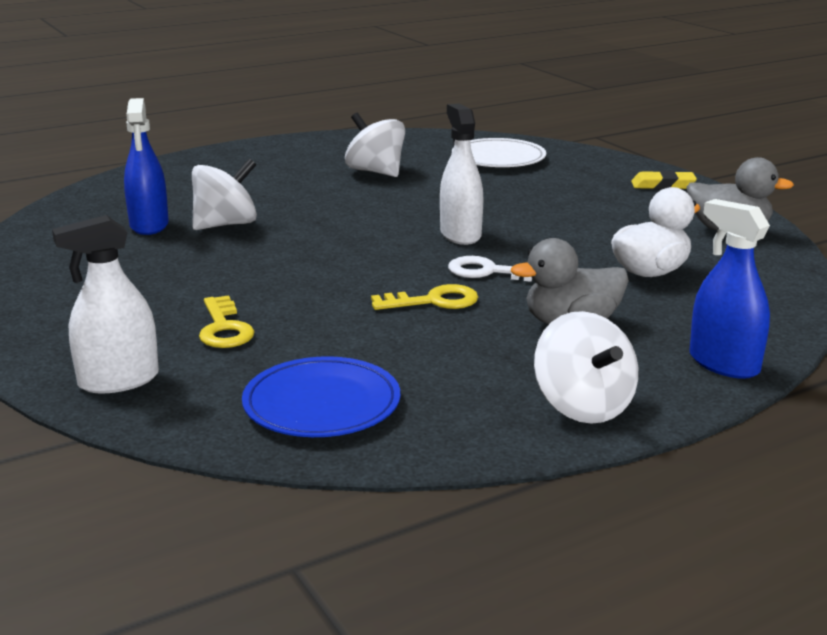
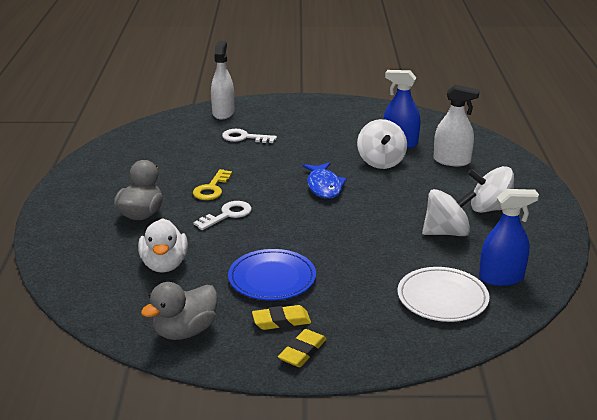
camera: 120 degrees right, 5 degrees up
yellow key [199,295,255,348] -> white key [222,129,277,143]
blue plate [242,356,401,437] -> blue plate moved to [228,249,316,300]
white spray bottle [440,104,483,245] -> white spray bottle moved to [434,84,480,166]
white spinning top [534,311,638,424] -> white spinning top moved to [468,166,514,213]
blue spray bottle [689,199,770,379] -> blue spray bottle moved to [479,189,539,286]
none -> yellow eraser [252,305,311,330]
none -> blue fish [302,162,347,199]

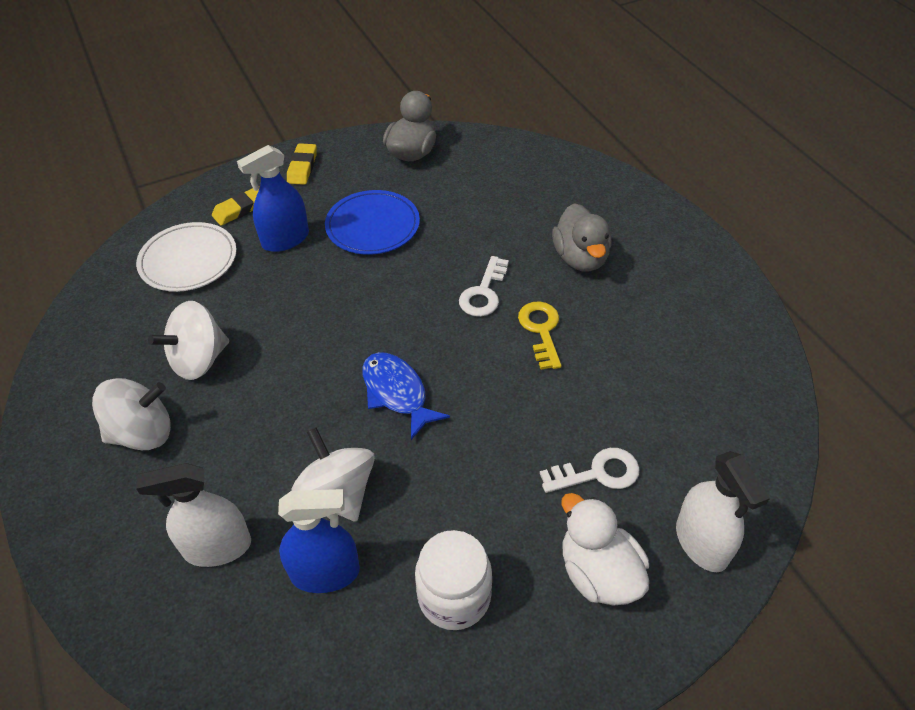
camera: 155 degrees right, 20 degrees up
white duck [138,218,188,273] -> white duck moved to [562,493,649,606]
yellow eraser [252,305,311,330] -> yellow eraser moved to [212,187,260,226]
blue spray bottle [479,189,539,286] -> blue spray bottle moved to [237,145,309,252]
none -> white jar [415,530,492,630]

